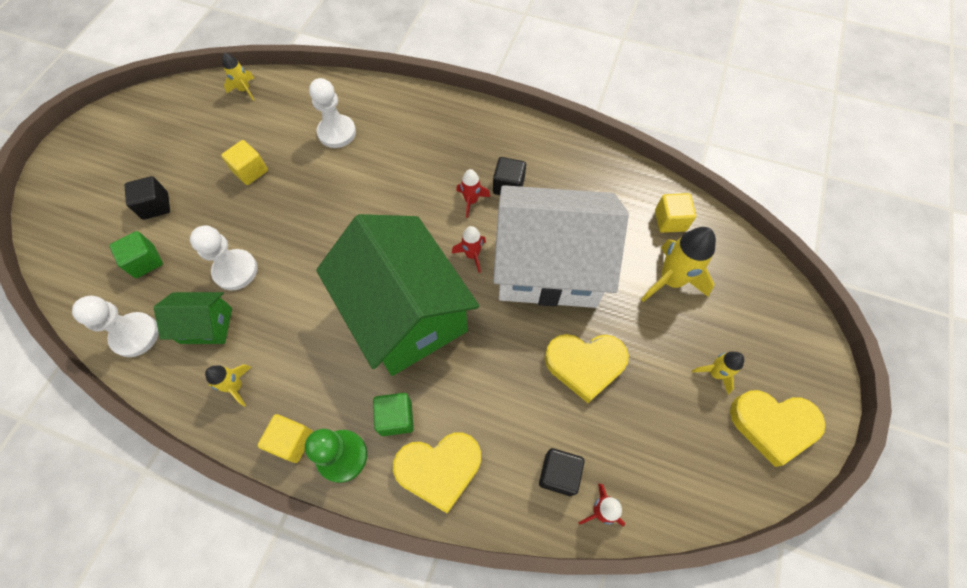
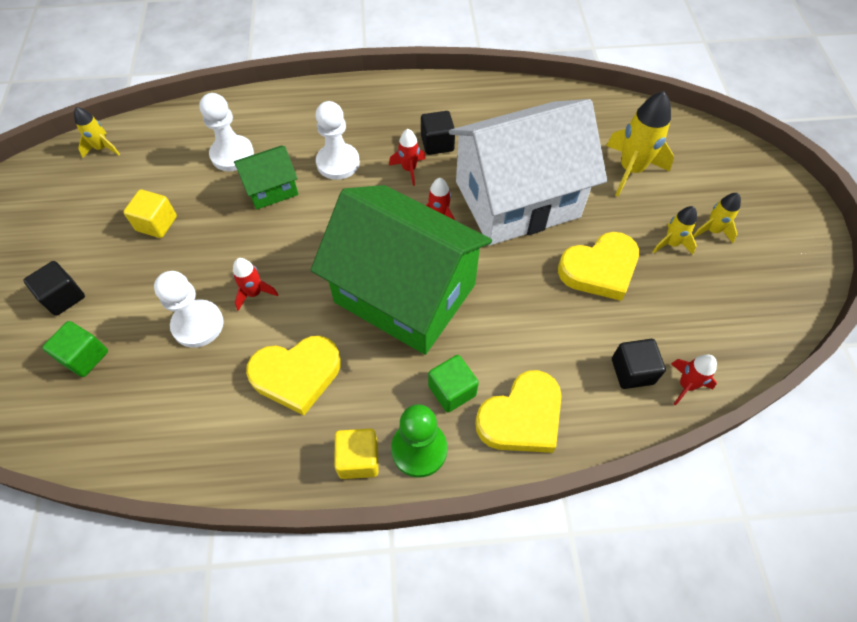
camera: 25 degrees left, 5 degrees down
white pawn [72,296,159,357] -> white pawn moved to [315,101,360,180]
green house [154,292,232,344] -> green house moved to [234,146,299,210]
yellow rocket [205,364,251,407] -> yellow rocket moved to [653,206,697,254]
yellow cube [655,193,696,233] -> none
yellow heart [730,390,825,467] -> yellow heart moved to [246,336,341,415]
none -> red rocket [233,258,278,311]

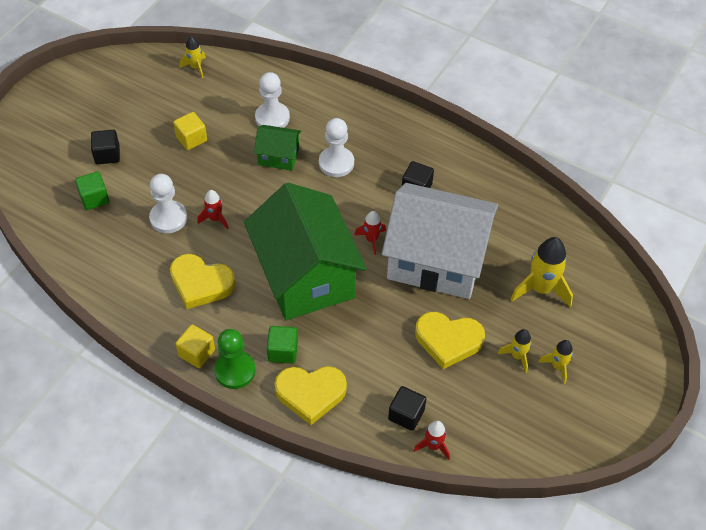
camera: 35 degrees right, 5 degrees down
red rocket [389,129,426,186] -> none

